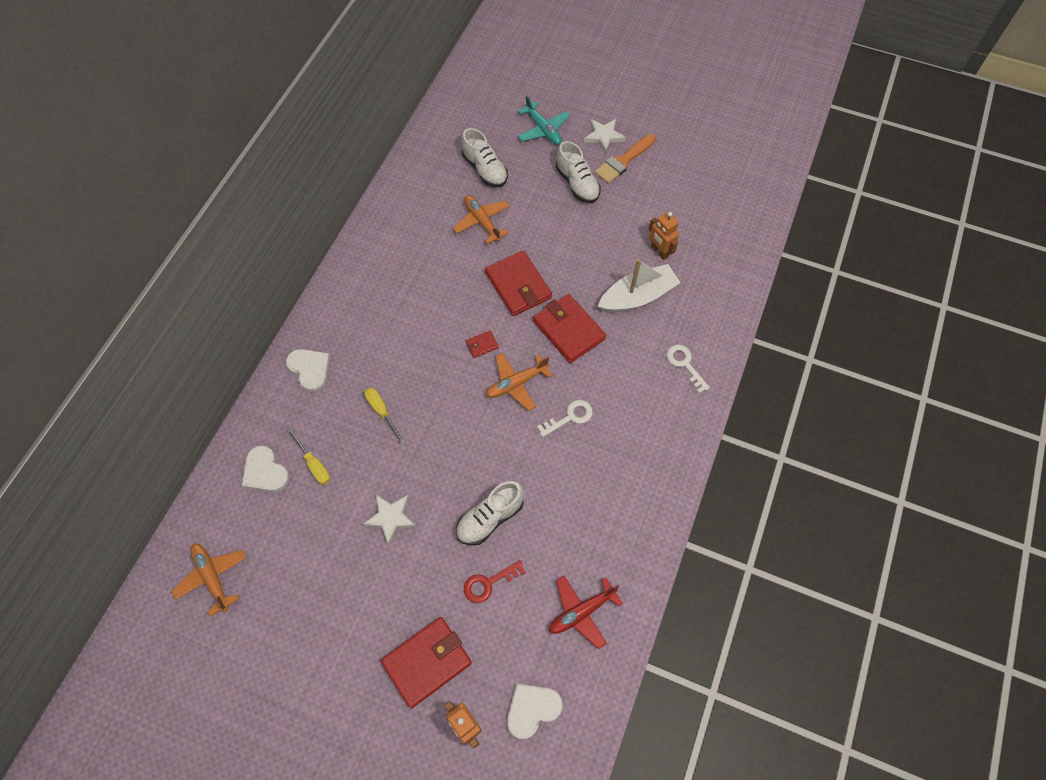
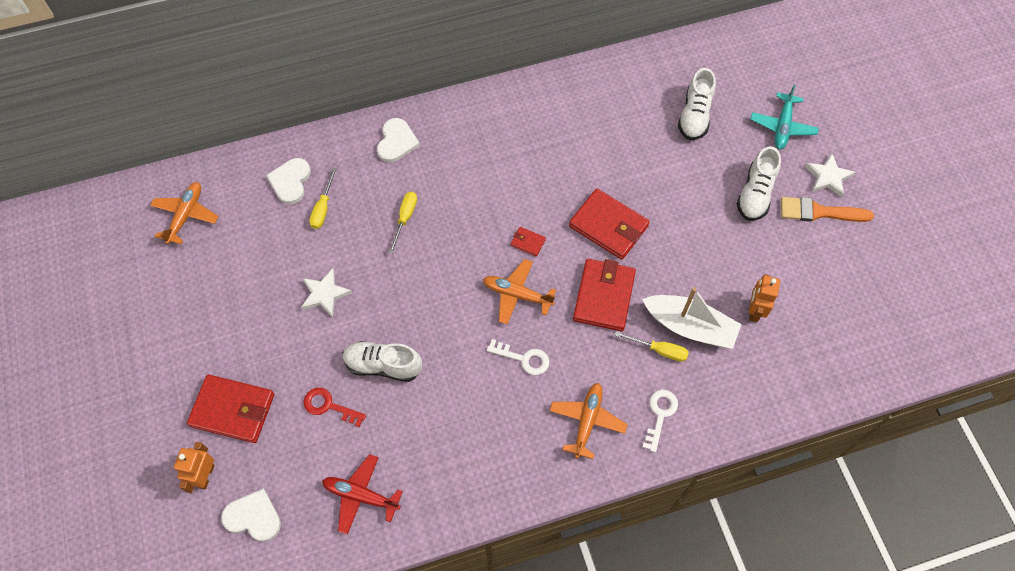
camera: 50 degrees right, 0 degrees up
orange plane [453,195,510,244] -> orange plane moved to [550,383,628,459]
red wallet [485,251,552,316] -> red wallet turned 75 degrees counterclockwise [569,189,650,260]
none -> yellow screwdriver [614,332,689,362]

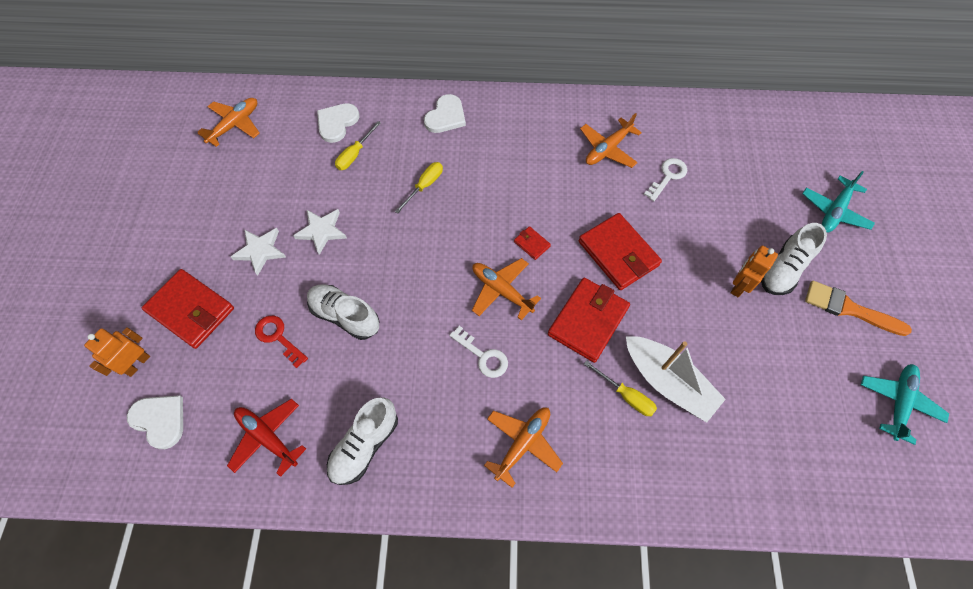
camera: 20 degrees right, 0 degrees up
white key [642,390,678,452] -> white key moved to [644,158,687,201]
white shoe [678,68,716,140] -> white shoe moved to [327,397,398,485]
orange robot [749,274,780,322] -> orange robot moved to [730,246,778,297]
white star [805,153,855,197] -> white star moved to [231,228,286,276]
none -> orange plane [580,113,642,168]
none -> turquoise plane [861,364,949,445]

